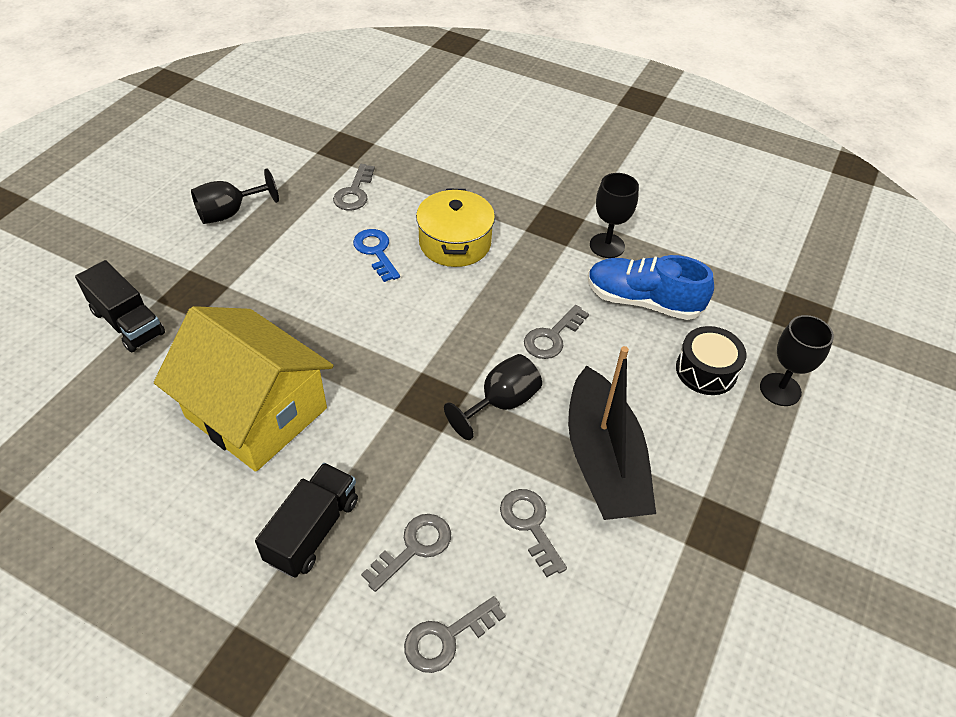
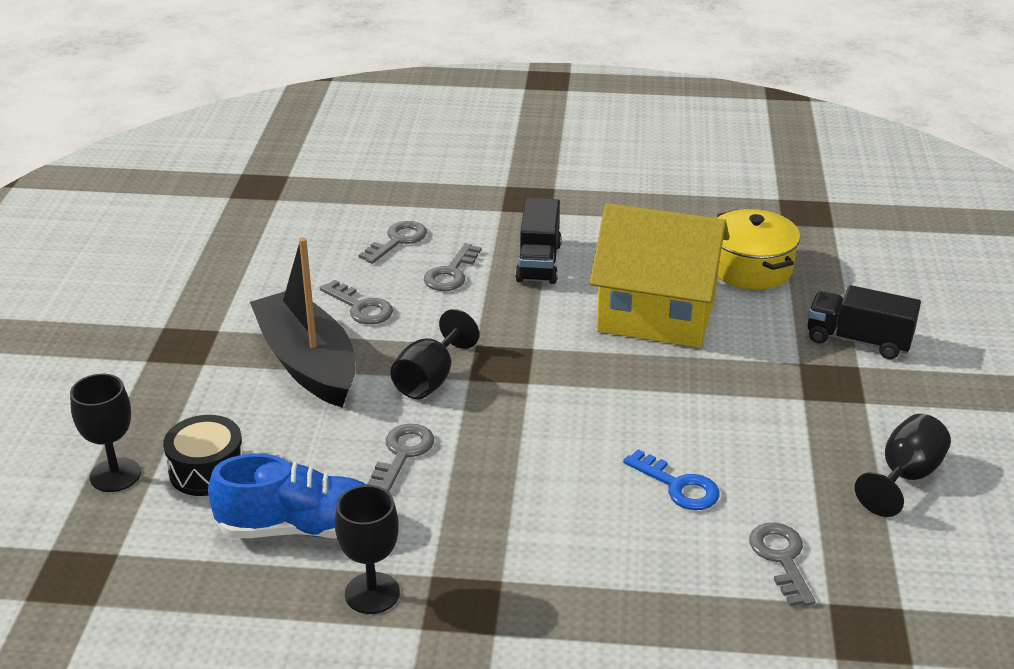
camera: 160 degrees right, 15 degrees down
yellow pot [416,188,495,267] -> yellow pot moved to [717,209,800,290]

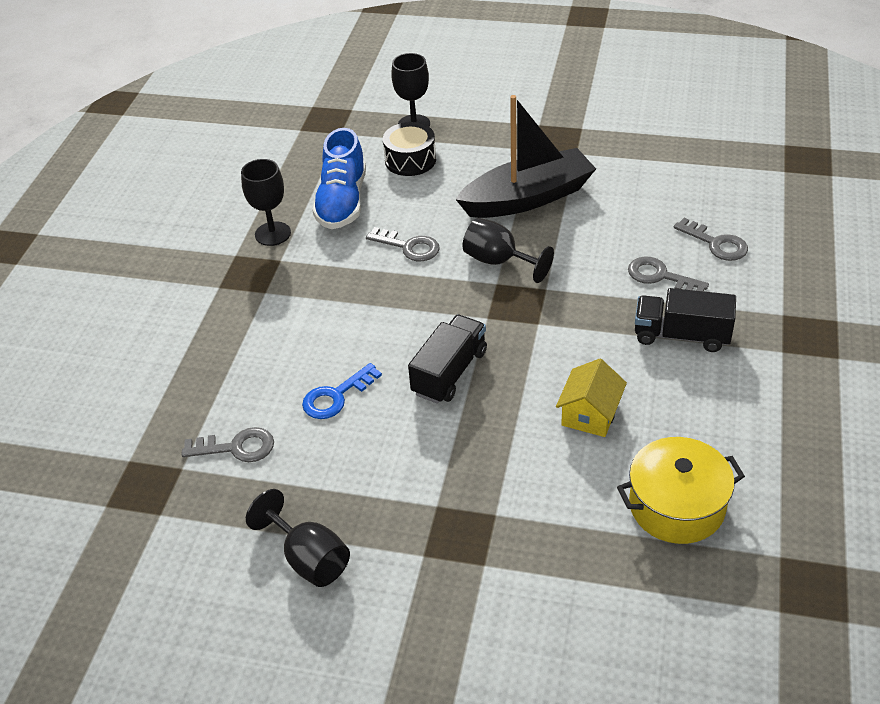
camera: 100 degrees right, 10 degrees up
grey key [320,280,393,324] -> none
yellow house [590,203,730,348] -> yellow house [556,359,627,437], size x0.46
black truck [807,285,921,359] -> black truck moved to [408,315,487,404]

